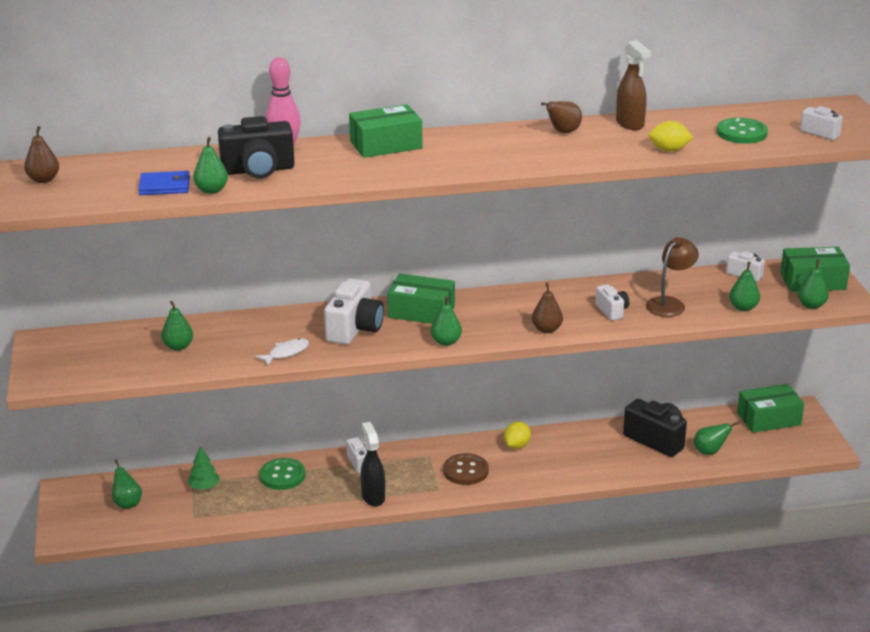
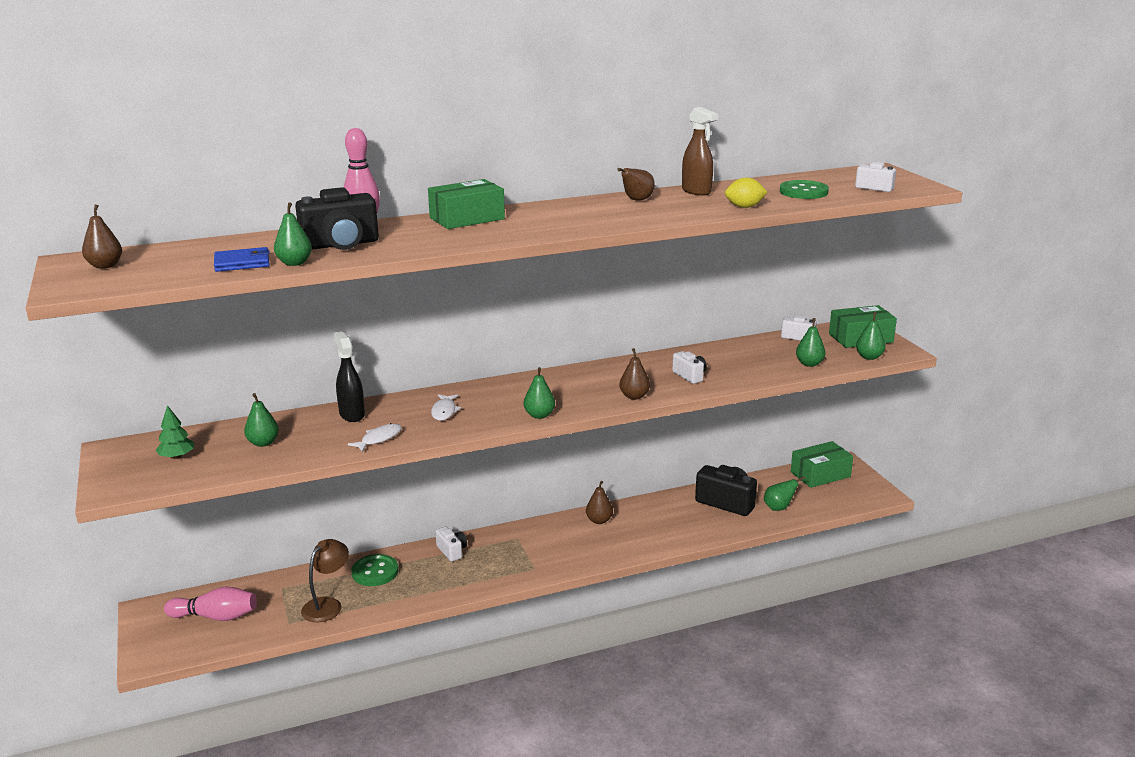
camera: 10 degrees left, 5 degrees down
green pear [112,460,142,509] -> pink bowling pin [164,586,257,621]
green tree [187,446,220,490] -> green tree moved to [156,405,194,459]
white camera [324,278,384,345] -> white fish [431,394,461,421]
black spray bottle [361,422,385,506] -> black spray bottle moved to [333,331,365,422]
green box [387,274,455,324] -> none
brown button [443,453,489,485] -> none
yellow lemon [504,421,531,449] -> brown pear [586,481,613,524]
brown lamp [646,237,699,317] -> brown lamp moved to [301,539,349,622]

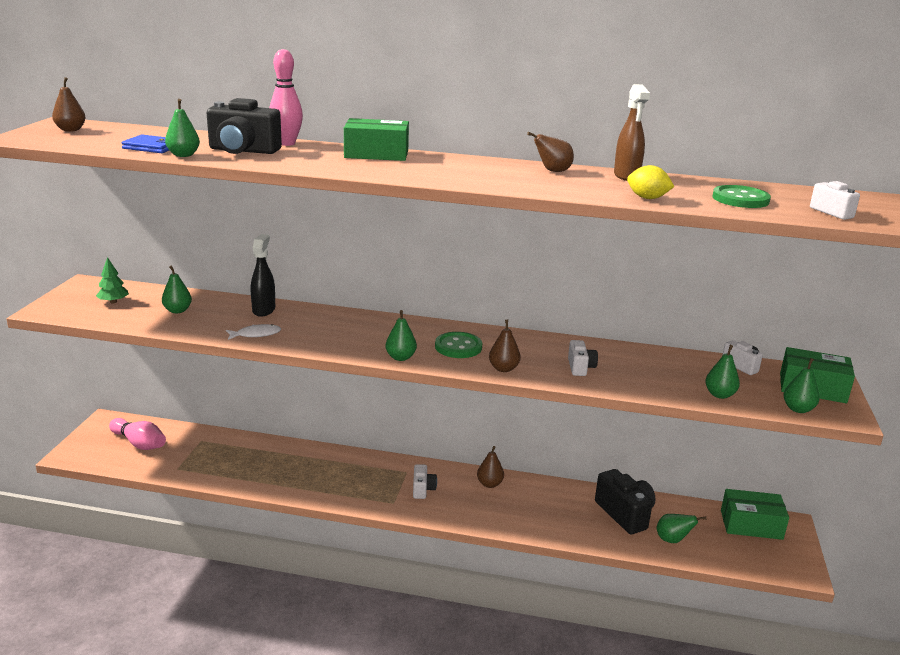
camera: 30 degrees right, 0 degrees up
brown lamp [301,539,349,622] -> none
green button [352,554,398,586] -> green button moved to [435,332,482,358]
white fish [431,394,461,421] -> none
white camera [435,527,467,562] -> white camera moved to [413,464,437,499]

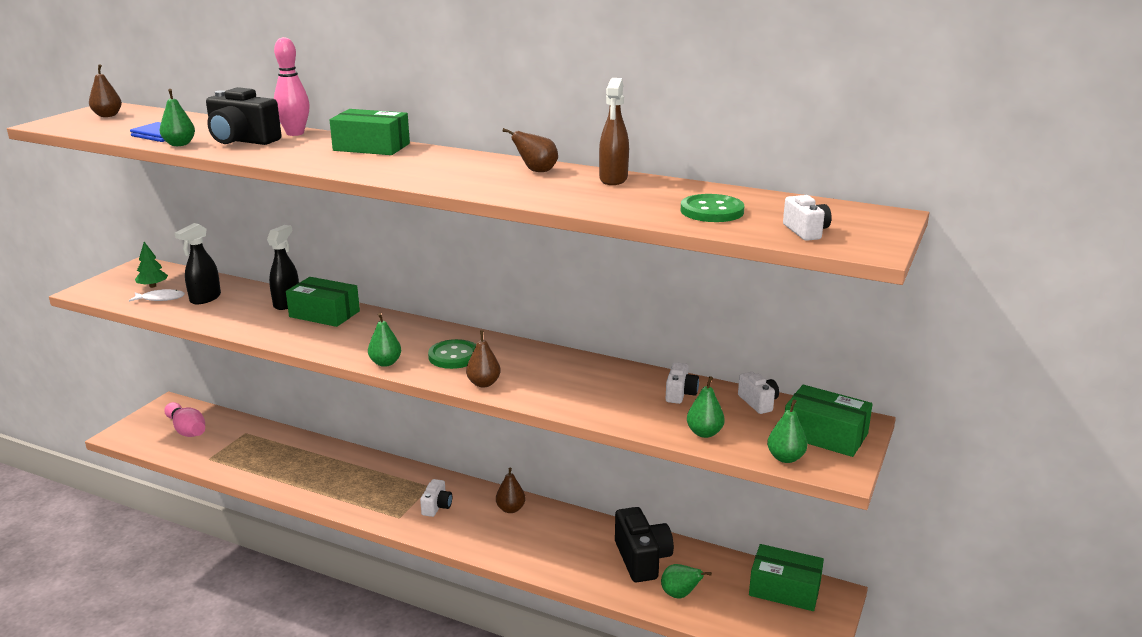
camera: 15 degrees right, 0 degrees up
green pear [162,266,192,313] -> black spray bottle [175,223,221,305]
white fish [226,324,281,340] -> white fish moved to [129,289,185,302]
white camera [568,340,598,376] -> white camera moved to [666,362,699,404]
yellow lemon [627,165,675,199] -> none
none -> green box [286,277,360,327]

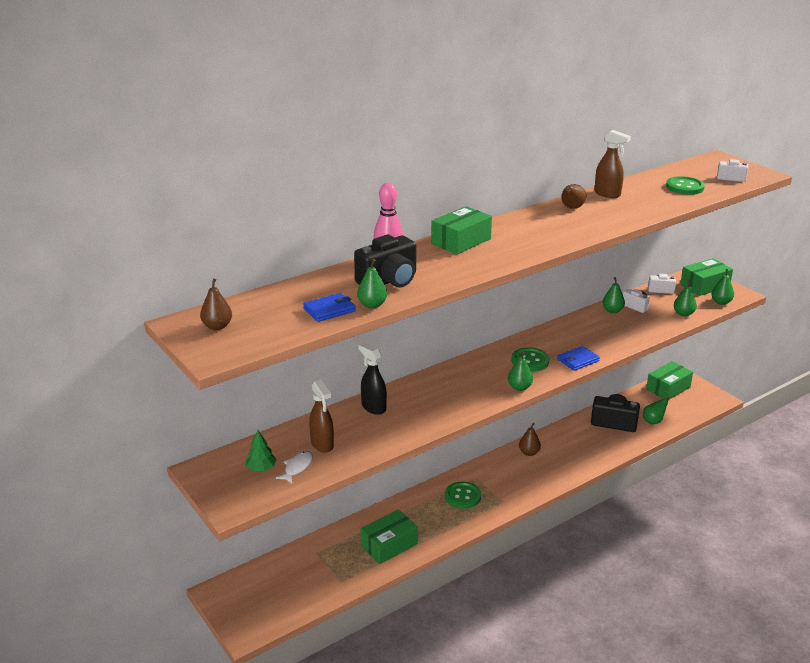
camera: 60 degrees left, 5 degrees up
pink bowling pin [164,402,205,437] -> none
black spray bottle [175,223,221,305] -> brown spray bottle [309,380,334,453]
green box [286,277,360,327] -> green box moved to [360,509,418,564]
white camera [420,479,452,517] -> none
brown pear [466,330,501,387] -> blue wallet [557,346,600,371]
none -> green button [445,482,481,509]
none -> green pear [602,277,625,313]

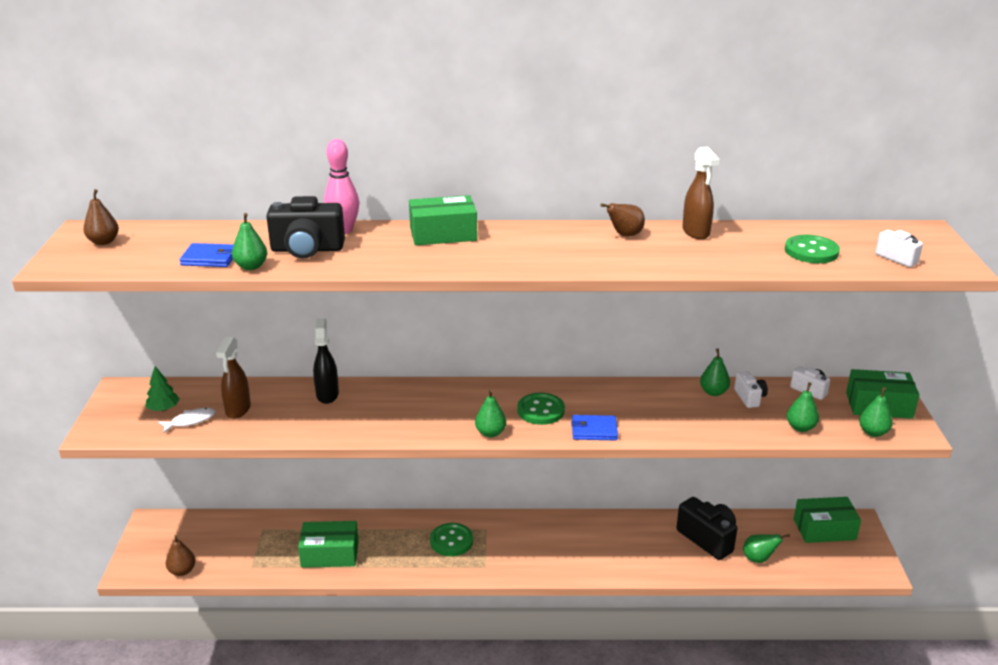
camera: 35 degrees right, 0 degrees up
brown pear [519,423,541,456] -> brown pear moved to [166,535,196,576]

